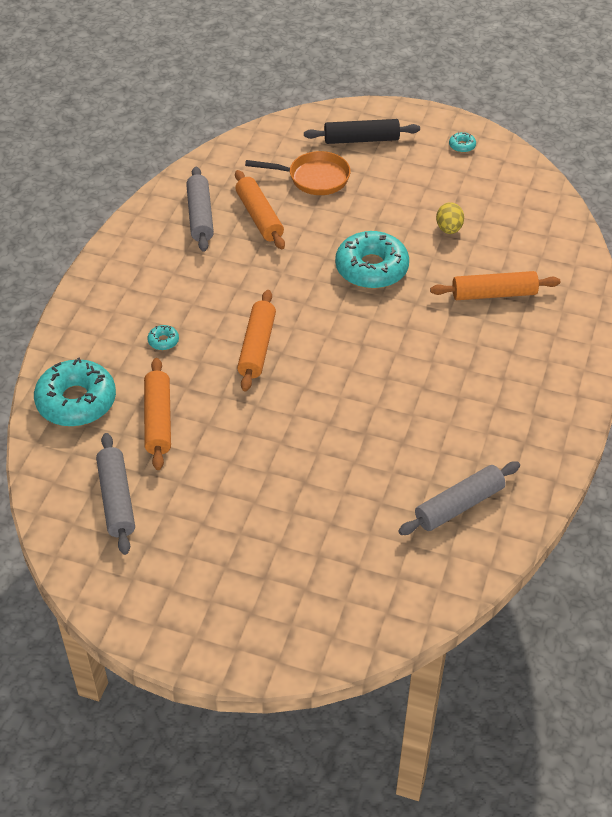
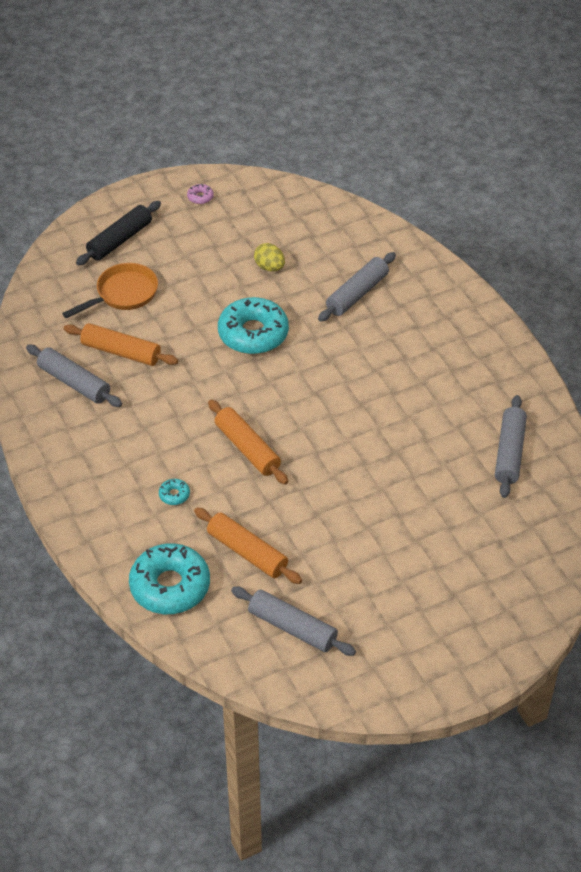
camera: 45 degrees left, 0 degrees up
orange rolling pin [430,271,561,300] -> grey rolling pin [318,252,396,322]
turquoise donut [449,132,476,153] -> pink donut [187,184,214,204]

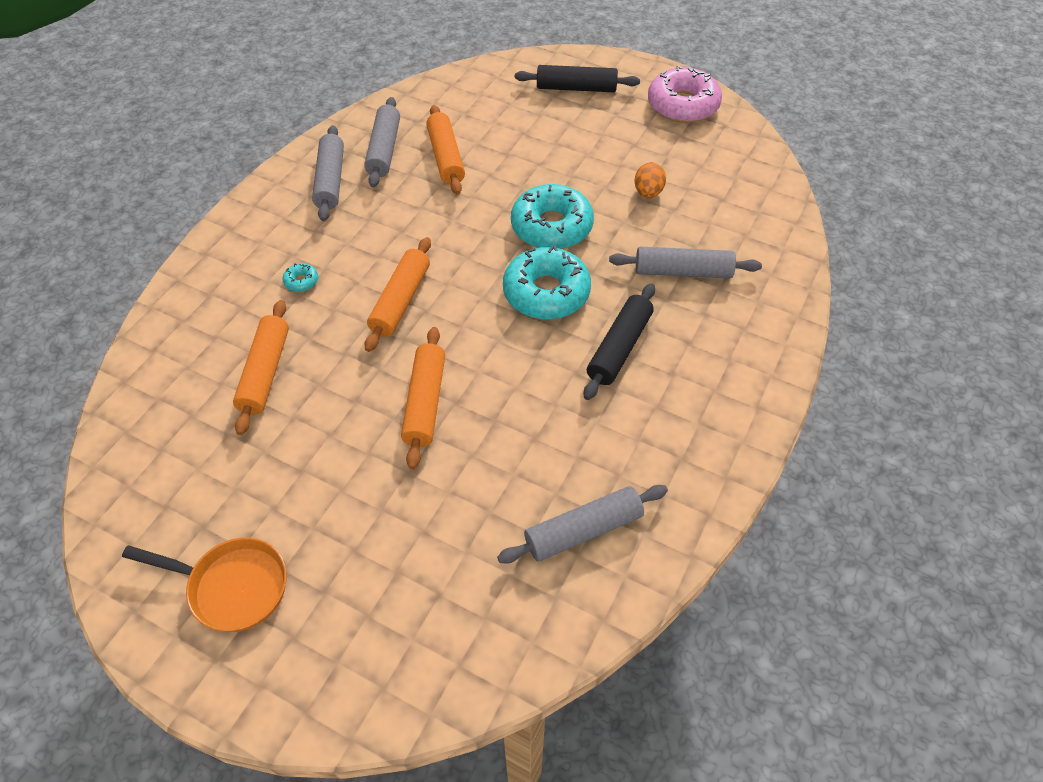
camera: 55 degrees right, 5 degrees up
orange pan [62,263,158,319] -> orange pan moved to [122,538,287,632]
turquoise donut [129,543,210,614] -> turquoise donut moved to [503,245,591,320]
pink donut [187,184,214,204] -> pink donut [648,65,722,123], size x2.47
grey rolling pin [231,587,356,656] -> grey rolling pin moved to [312,125,344,221]
yellow egg [254,243,285,272] -> orange egg [635,162,666,198]
none -> orange rolling pin [401,327,445,469]
none -> black rolling pin [584,283,655,400]

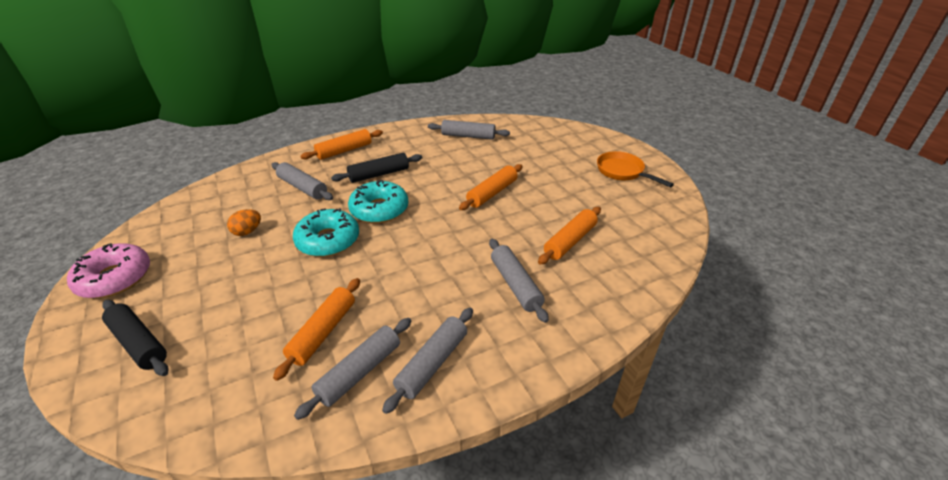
camera: 145 degrees left, 15 degrees down
turquoise donut [283,263,318,292] -> grey rolling pin [489,239,549,323]
orange rolling pin [365,237,431,352] -> orange rolling pin moved to [300,129,383,160]

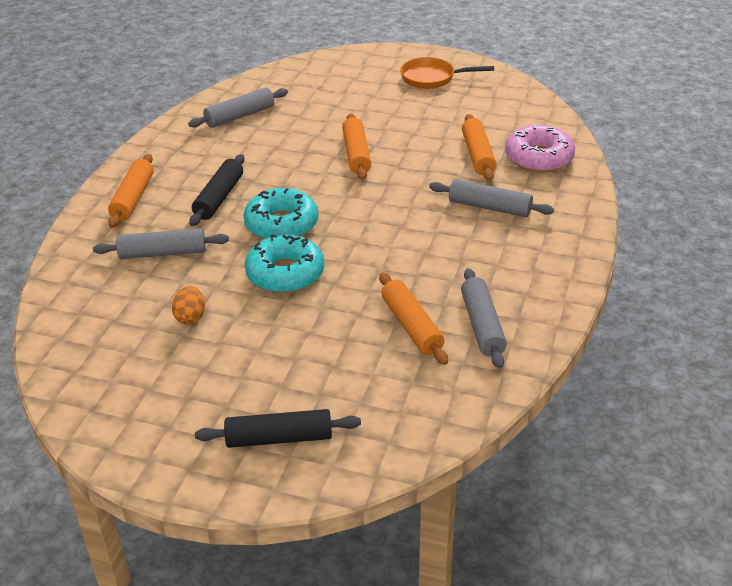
camera: 45 degrees left, 0 degrees up
pink donut [67,243,150,298] -> pink donut moved to [505,125,575,172]
grey rolling pin [382,308,473,414] -> none

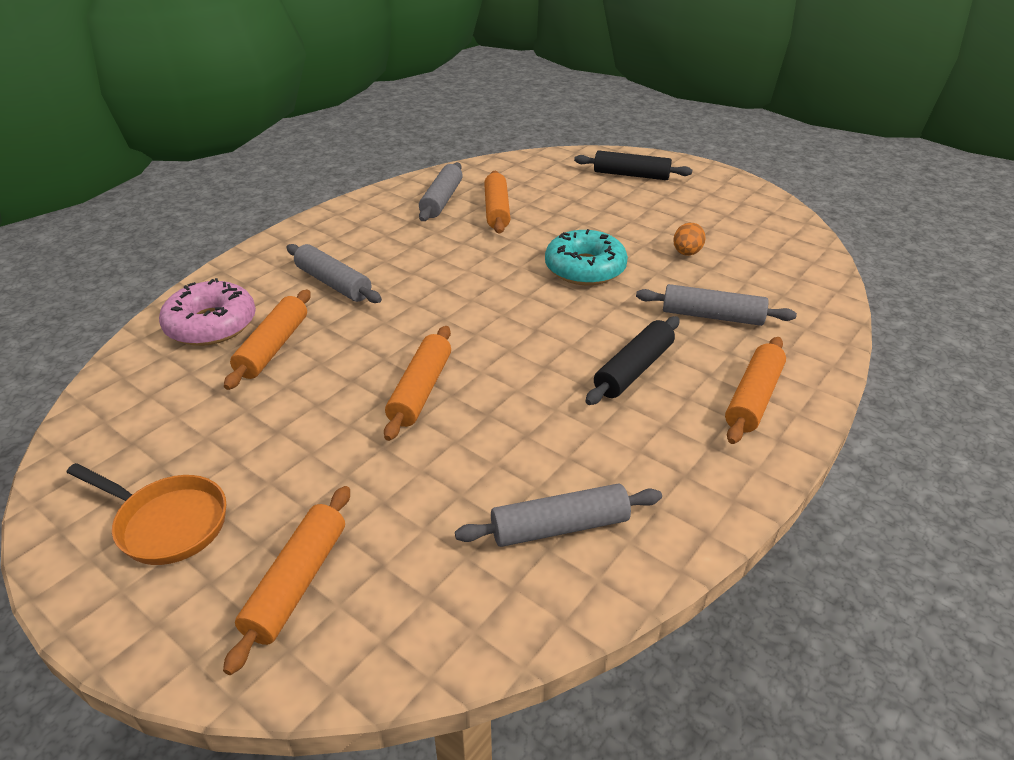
camera: 160 degrees left, 0 degrees up
turquoise donut [243,188,319,239] -> none
none -> orange rolling pin [223,486,350,675]

